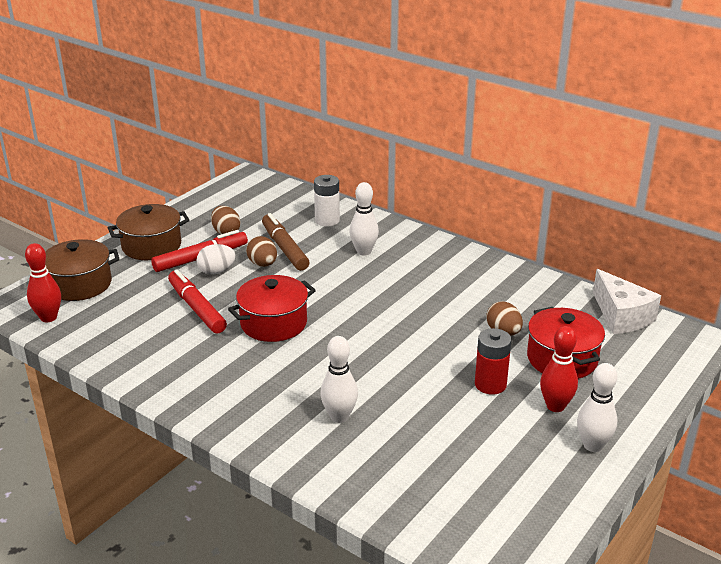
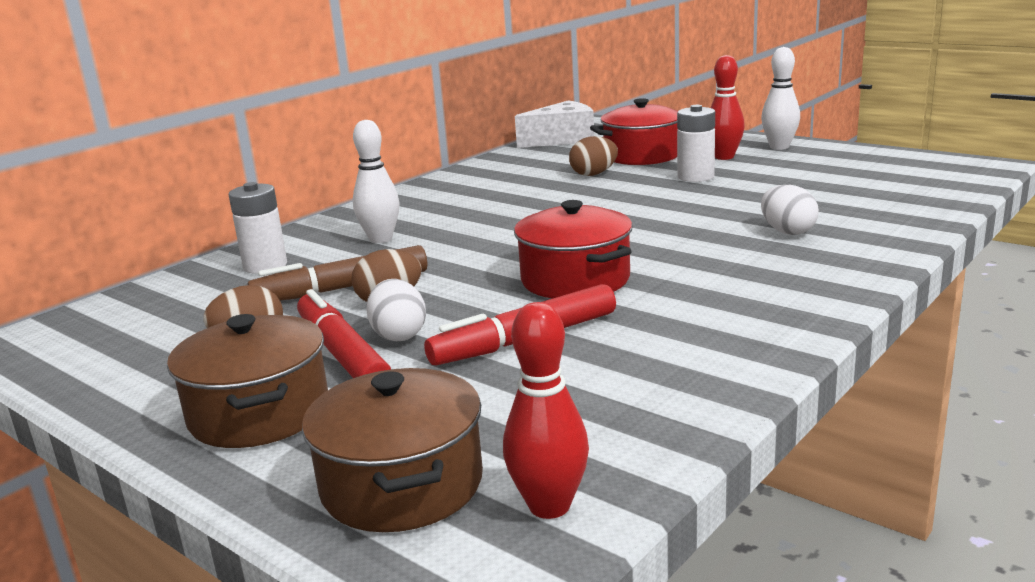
camera: 85 degrees left, 10 degrees down
white bowling pin [320,336,358,423] -> white egg [761,185,819,235]
red battery [475,328,512,395] -> white battery [677,105,715,182]

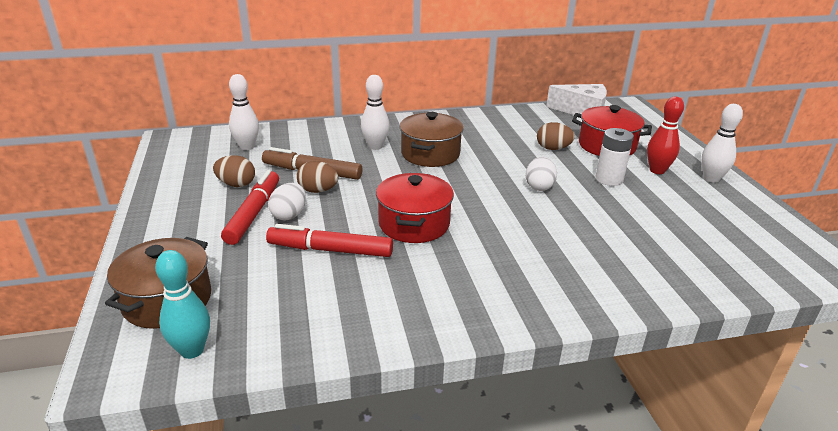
camera: 35 degrees right, 10 degrees up
brown pot [167,314,328,448] -> brown pot moved to [400,112,464,167]
white battery [229,182,287,274] -> none
red bowling pin [503,302,589,519] -> turquoise bowling pin [155,250,210,359]
white egg [761,185,819,235] -> white egg moved to [526,157,557,191]
none -> white bowling pin [229,74,259,150]

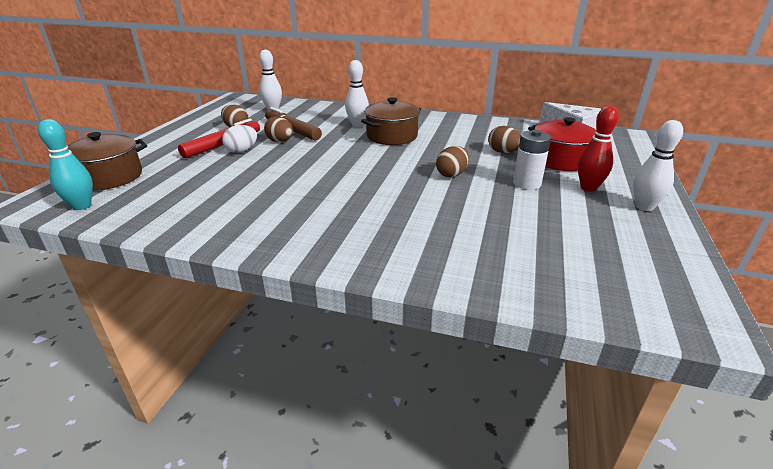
camera: 30 degrees right, 0 degrees up
red marker [266,224,393,257] -> none
red pot [376,173,454,243] -> none
white egg [526,157,557,191] -> brown egg [436,146,469,177]

